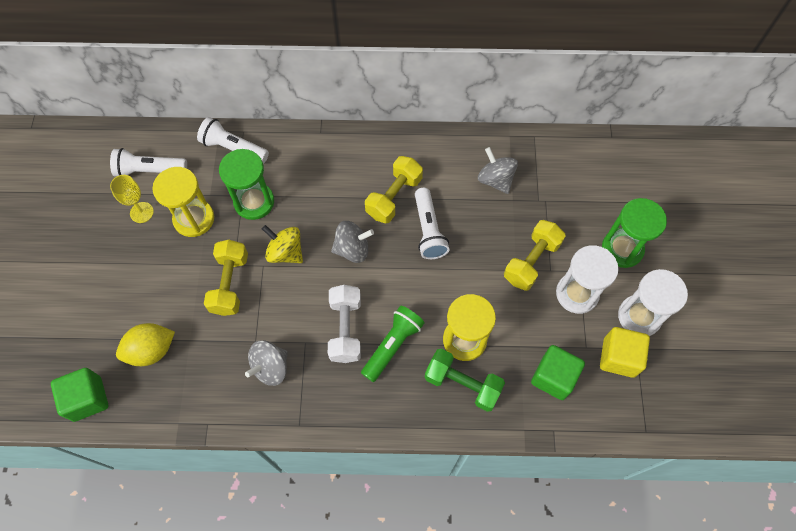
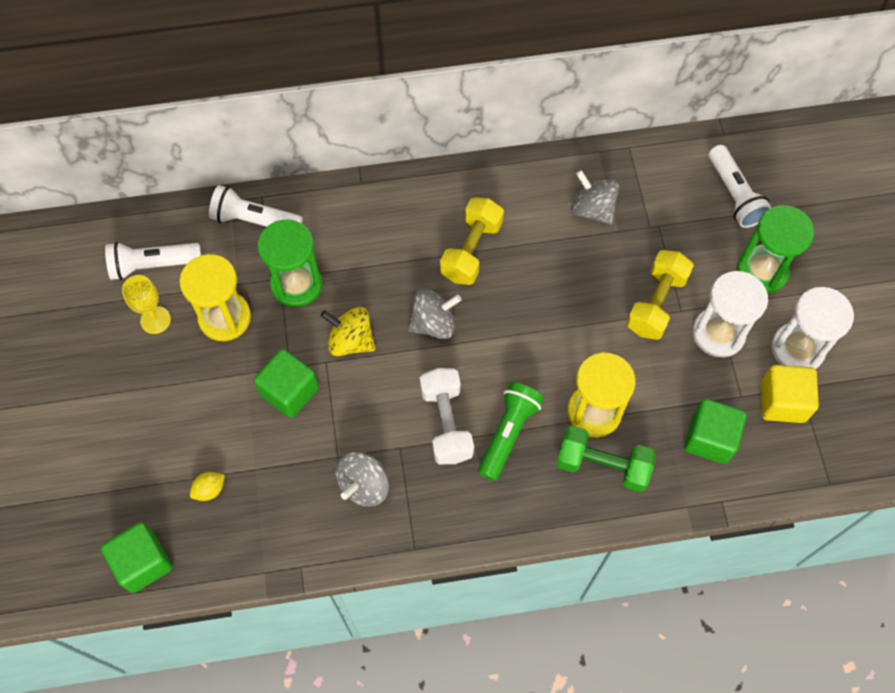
camera: 10 degrees left, 0 degrees up
yellow lemon [116,323,175,366] -> yellow lemon [190,472,225,501], size x0.53
yellow dumbbell [204,240,248,316] -> green cube [254,349,319,418]
white flashlight [415,188,449,259] -> white flashlight moved to [709,145,772,228]

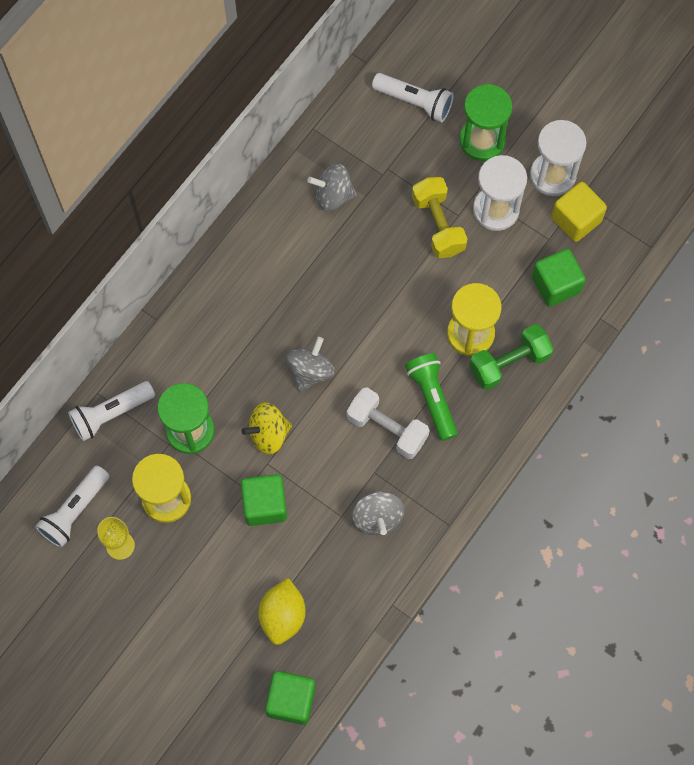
camera: 45 degrees left, 5 degrees up
yellow lemon [190,472,225,501] -> yellow lemon [258,578,306,645], size x1.90
yellow dumbbell [440,197,504,285] -> none

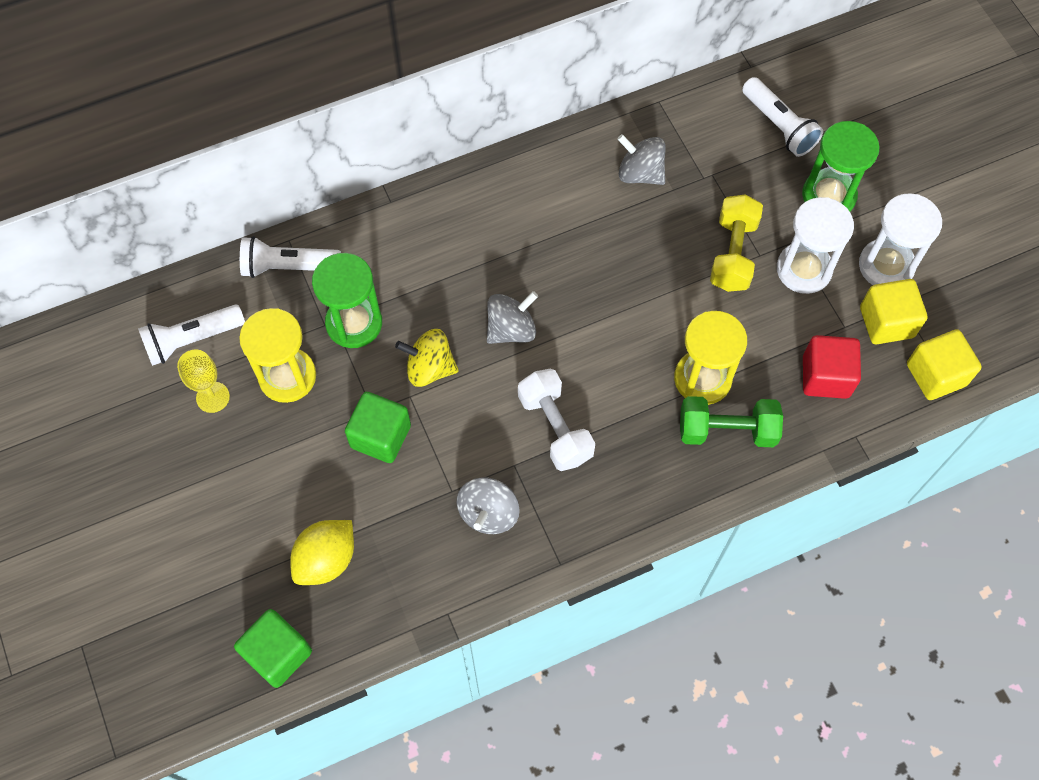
camera: 30 degrees right, 5 degrees down
green flashlight [405,353,458,441] -> none
green cube [532,249,586,307] -> red cube [803,335,861,399]
none -> yellow cube [907,329,982,400]

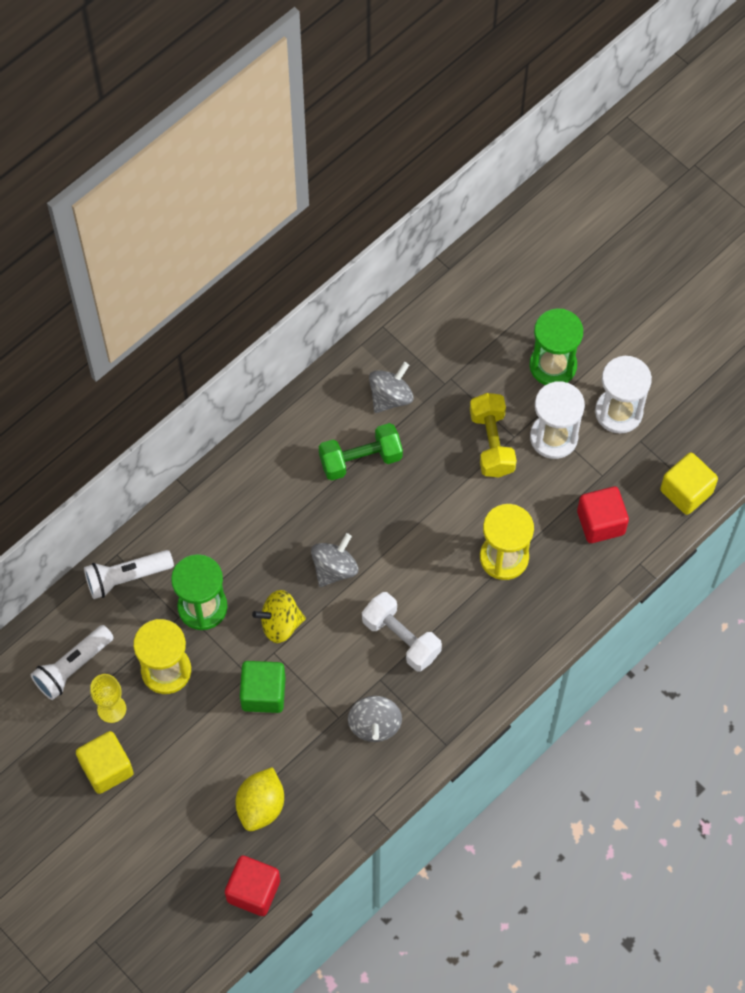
camera: 20 degrees left, 0 degrees up
green cube [234,609,312,688] -> red cube [225,856,280,916]
grey spinning top [617,134,666,185] -> grey spinning top turned 120 degrees clockwise [369,362,414,413]
green dumbbell [680,396,783,447] -> green dumbbell moved to [319,423,403,481]
white flashlight [742,77,823,157] -> none
yellow cube [860,279,927,344] -> yellow cube moved to [76,731,134,794]

